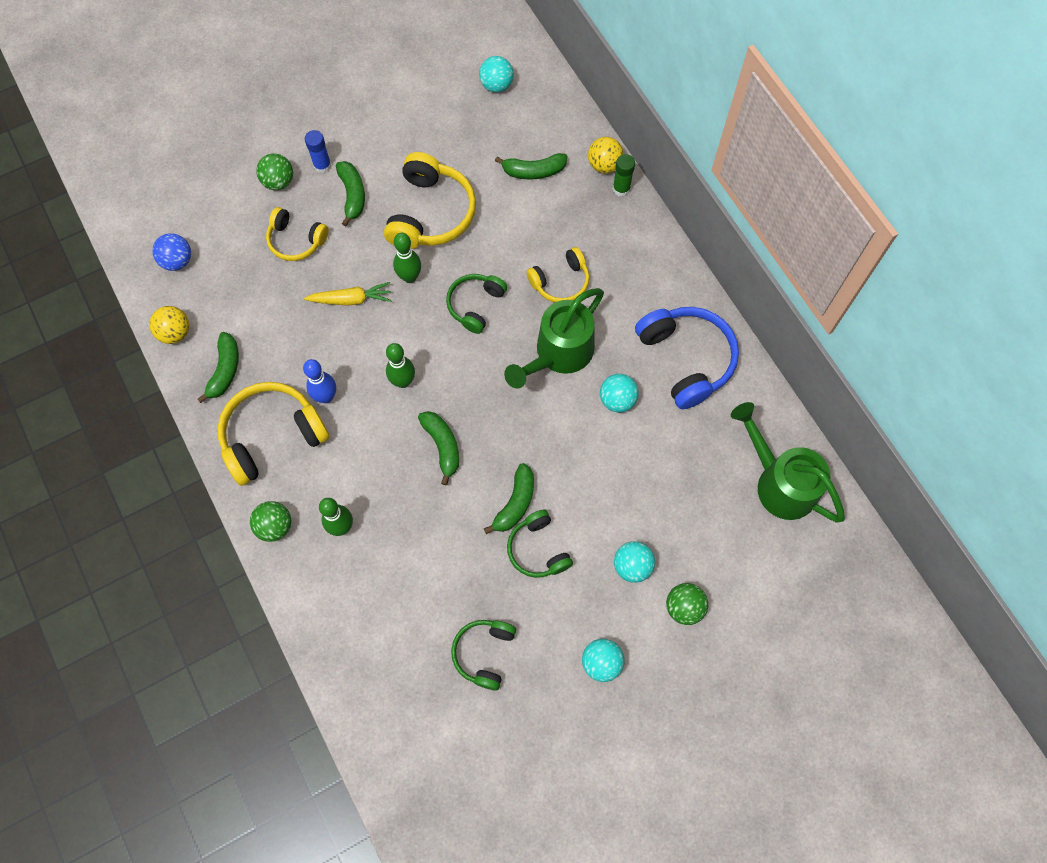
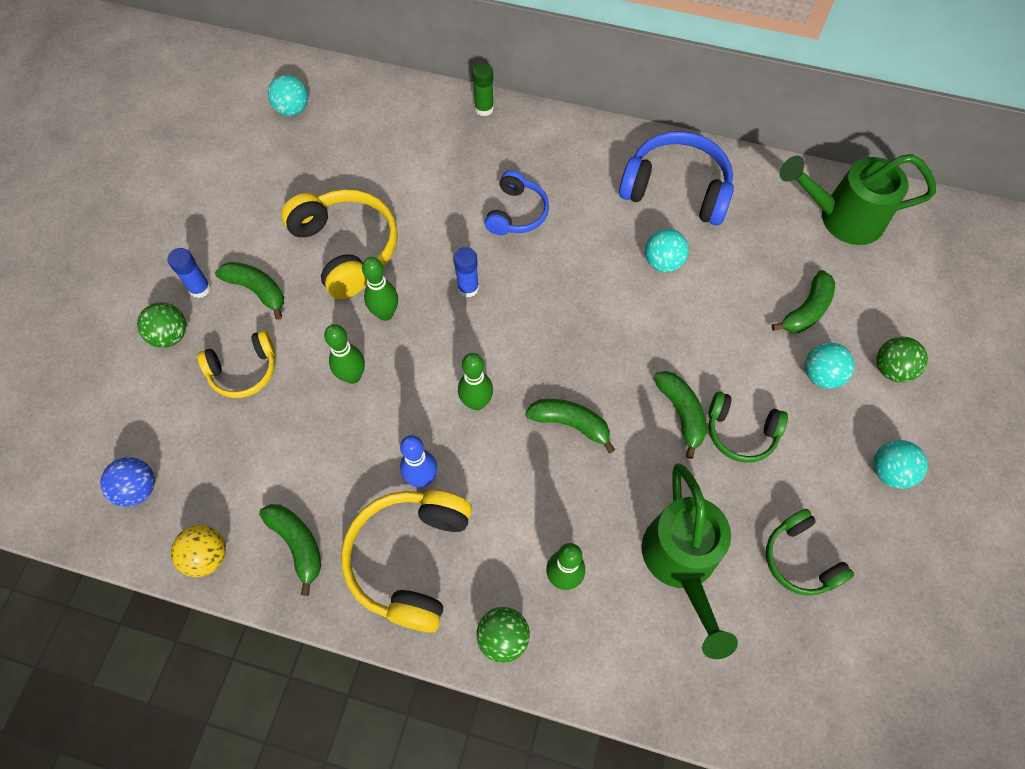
camera: 45 degrees left, 5 degrees down
yellow carrot [304,282,392,306] -> green bowling pin [324,324,365,384]
green headphones [446,274,507,334] -> blue glue stick [454,247,479,298]
green banana [495,153,567,180] -> green banana moved to [772,270,835,333]
green watering can [504,288,604,389] -> green watering can moved to [642,463,738,659]
yellow headphones [527,247,590,303] -> blue headphones [484,170,549,235]
yellow ball [588,137,624,173] -> none

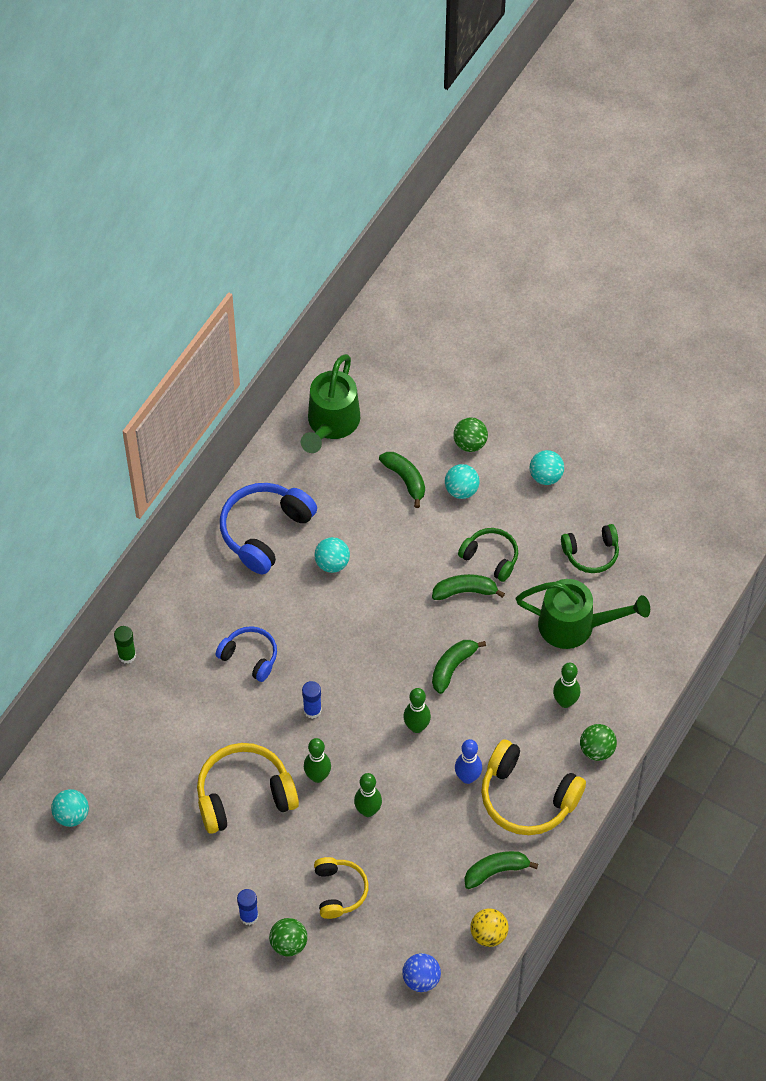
camera: 75 degrees left, 5 degrees down
green banana [215,262,284,320] -> none
green headphones [708,392,788,463] -> green headphones turned 90 degrees counterclockwise [458,528,518,582]

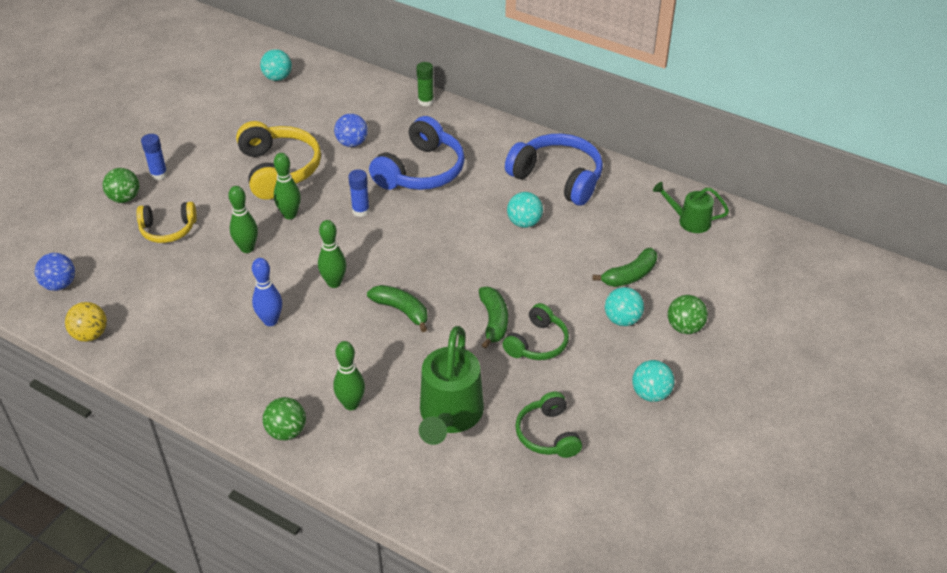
camera: 90 degrees right, 15 degrees down
blue headphones [215,626,277,682] -> blue headphones [369,116,465,190], size x1.66
green watering can [301,354,360,453] -> green watering can [653,182,729,233], size x0.58
green banana [464,851,538,889] -> none
yellow headphones [481,739,586,835] -> none
none -> blue ball [334,114,368,147]

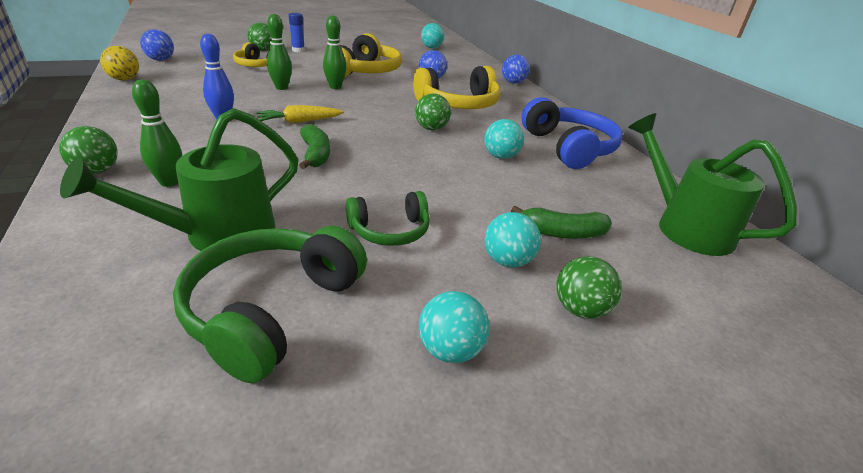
camera: 35 degrees right, 10 degrees down
green bowling pin [318,220,346,288] -> yellow carrot [256,105,344,124]
blue glue stick [348,169,370,217] -> none
blue headphones [369,116,465,190] -> yellow headphones [413,66,501,109]
green glue stick [416,62,434,106] -> blue ball [502,55,530,84]
green banana [479,287,508,349] -> none
green headphones [515,392,582,458] -> green headphones [173,226,367,383], size x1.66
green watering can [653,182,729,233] -> green watering can [628,113,797,256], size x1.73
none -> green ball [415,94,451,130]

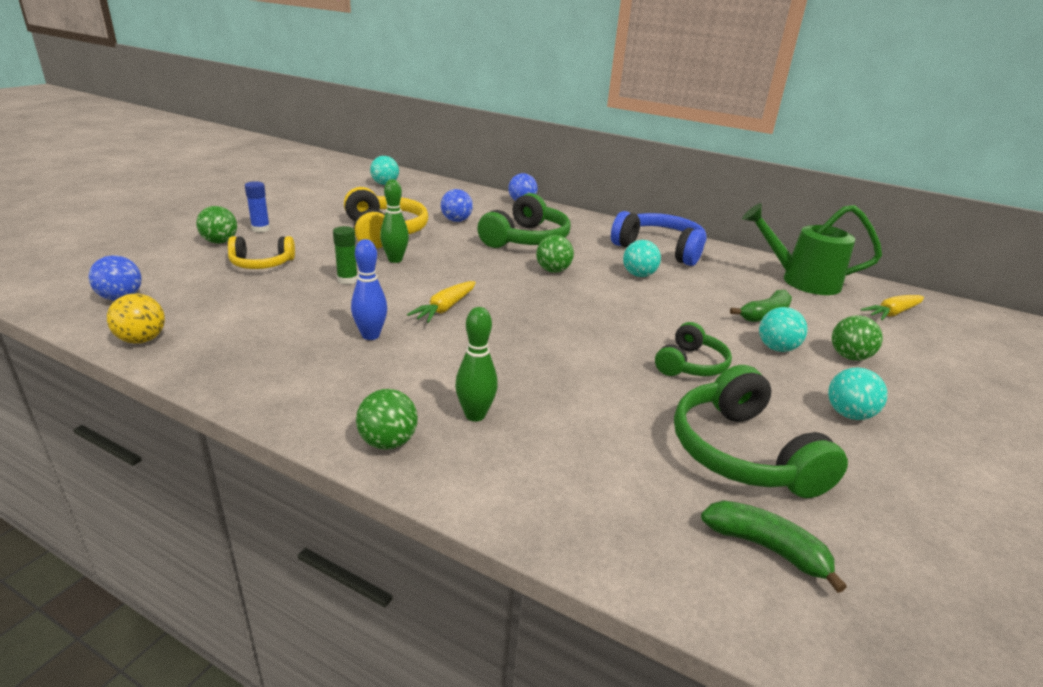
camera: 40 degrees left, 5 degrees down
green watering can [60,108,298,251] -> none
green bowling pin [267,14,292,90] -> green glue stick [333,226,358,285]
green banana [299,124,330,169] -> green banana moved to [701,500,847,593]
yellow headphones [413,66,501,109] -> green headphones [477,193,571,248]
none -> yellow carrot [861,295,924,320]

